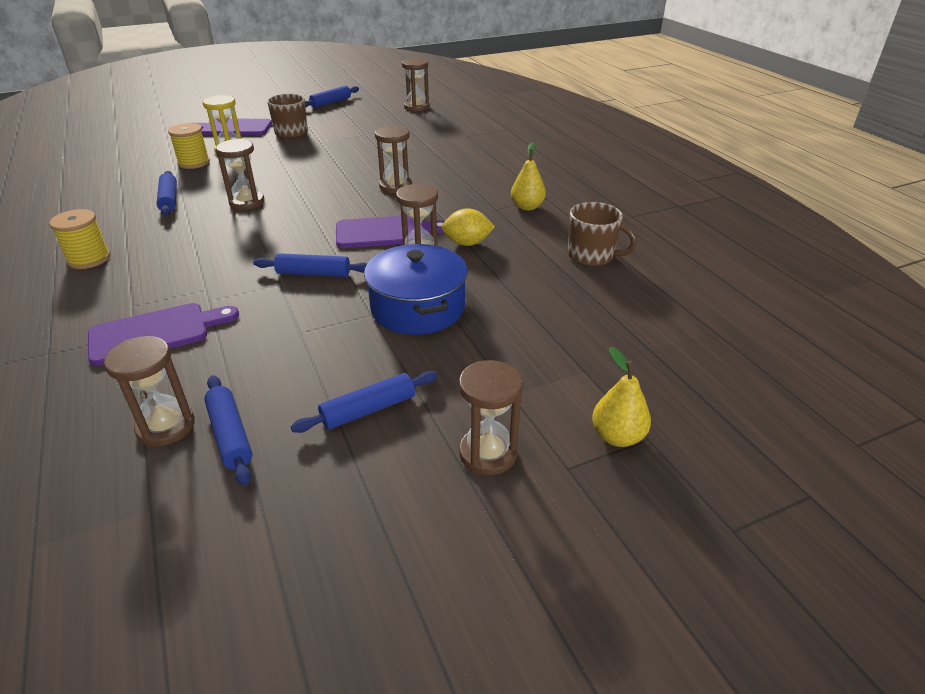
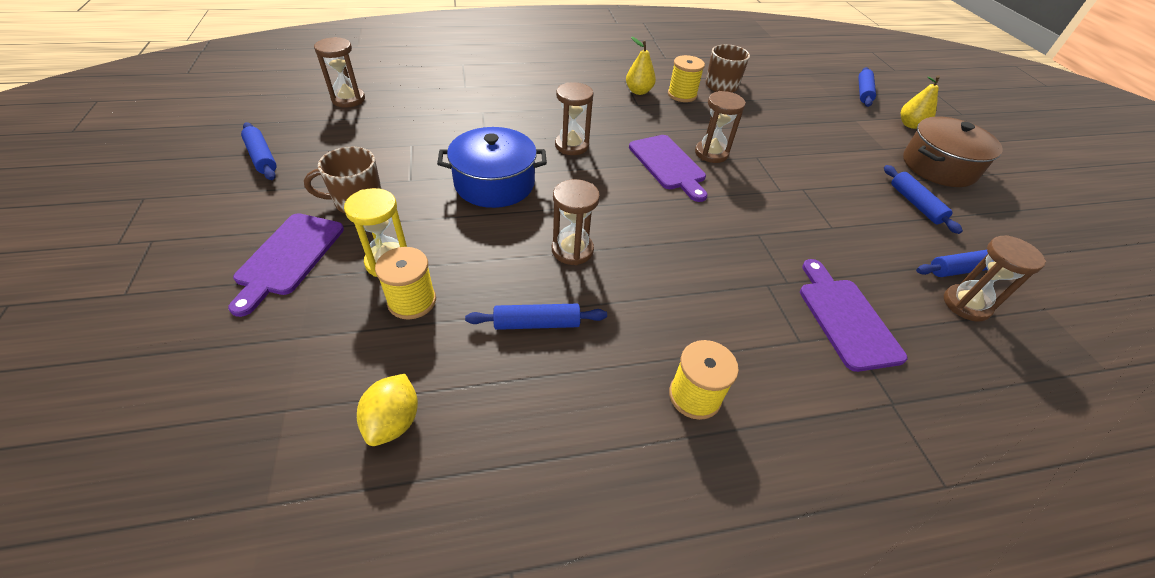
camera: 80 degrees left, 10 degrees up
blue rolling pin [253,253,367,277] -> blue rolling pin moved to [858,67,876,107]
purple cutting board [336,215,445,248] -> purple cutting board turned 150 degrees clockwise [629,135,708,202]
blue pot [364,244,468,335] -> blue pot moved to [437,127,547,208]
yellow lemon [442,208,495,246] -> yellow lemon moved to [357,374,418,446]
brown hourglass [459,360,523,475] -> brown pot [903,116,1003,187]
none -> yellow spool [668,55,705,102]

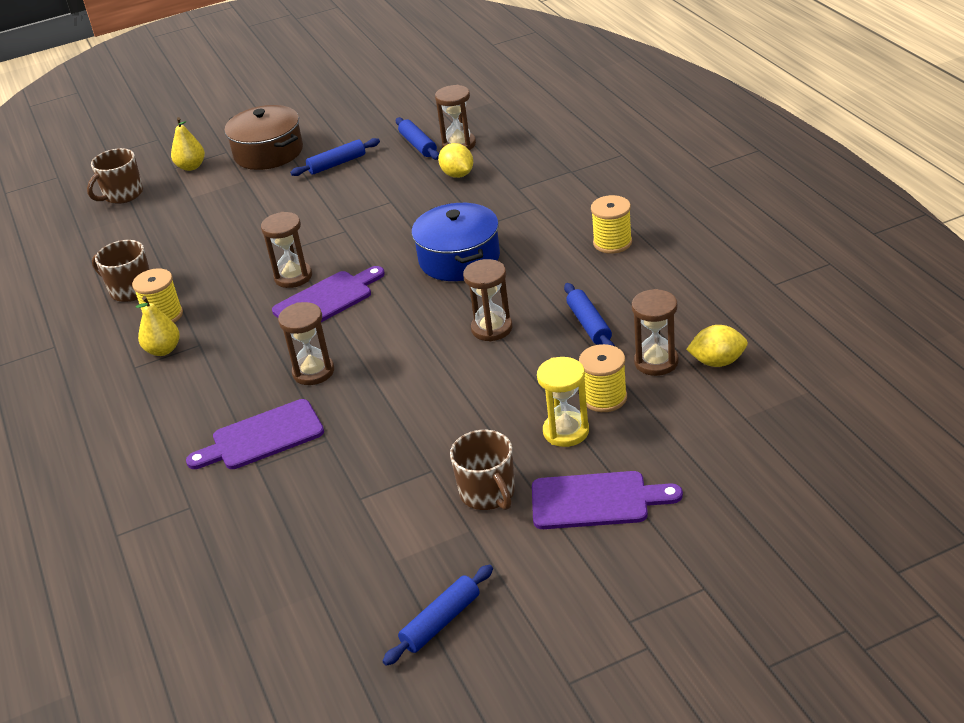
camera: 95 degrees left, 10 degrees down
brown hourglass [314,37,365,108] -> brown hourglass moved to [632,289,679,376]
blue pot [437,127,547,208] -> blue pot moved to [412,203,500,281]
purple cutting board [800,259,907,372] -> purple cutting board moved to [186,399,324,469]
blue rolling pin [858,67,876,107] -> brown mug [87,148,143,204]
none -> yellow lemon [438,143,473,178]

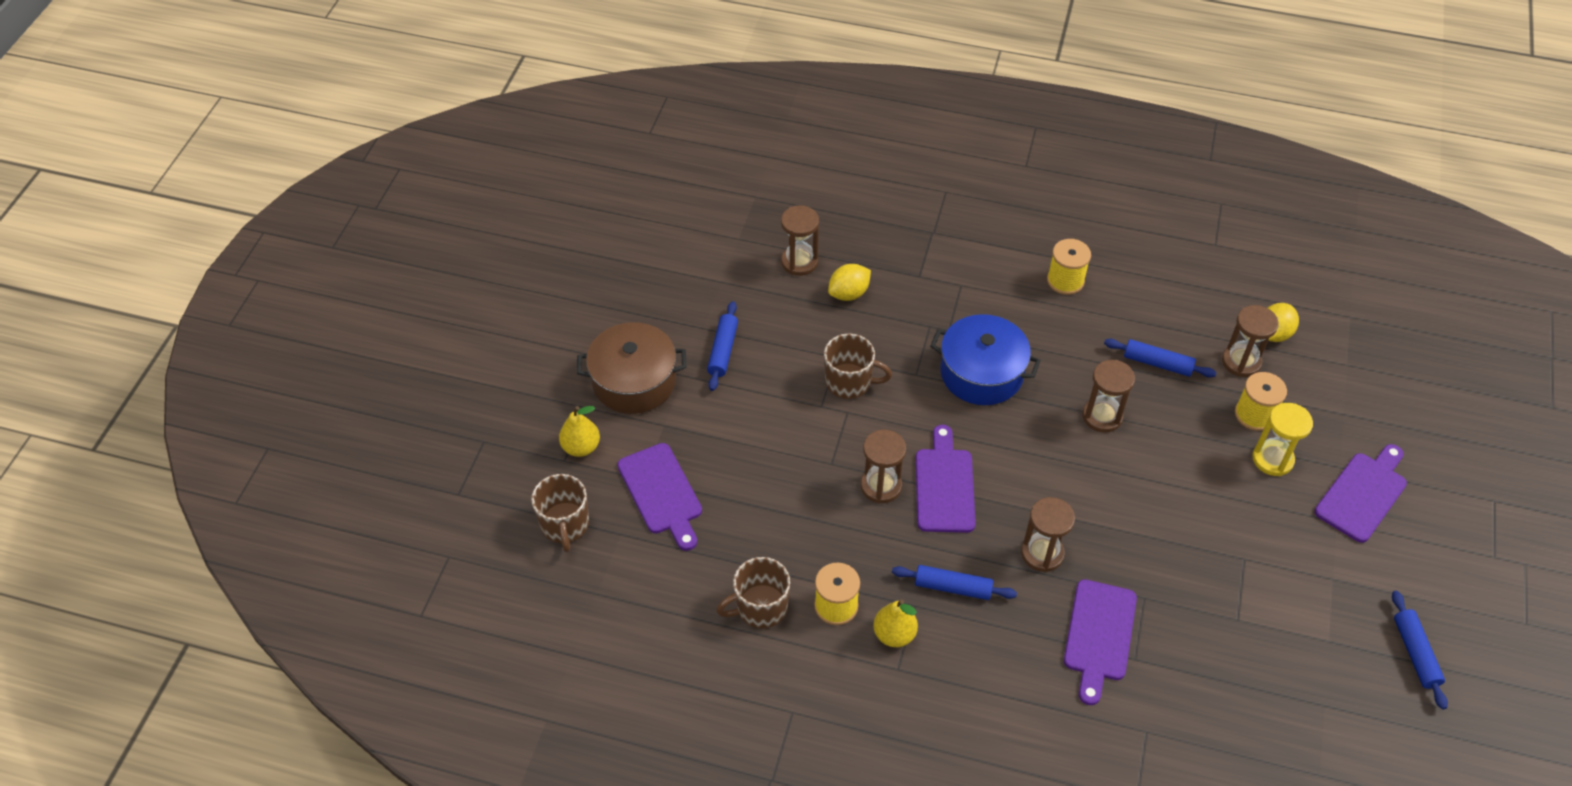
camera: 55 degrees left, 15 degrees up
blue rolling pin [396,117,439,160] -> blue rolling pin moved to [892,565,1017,600]
yellow lemon [438,143,473,178] -> yellow lemon turned 45 degrees counterclockwise [828,264,871,301]
brown mug [450,430,515,510] -> brown mug moved to [824,334,892,399]
none -> purple cutting board [617,443,702,551]

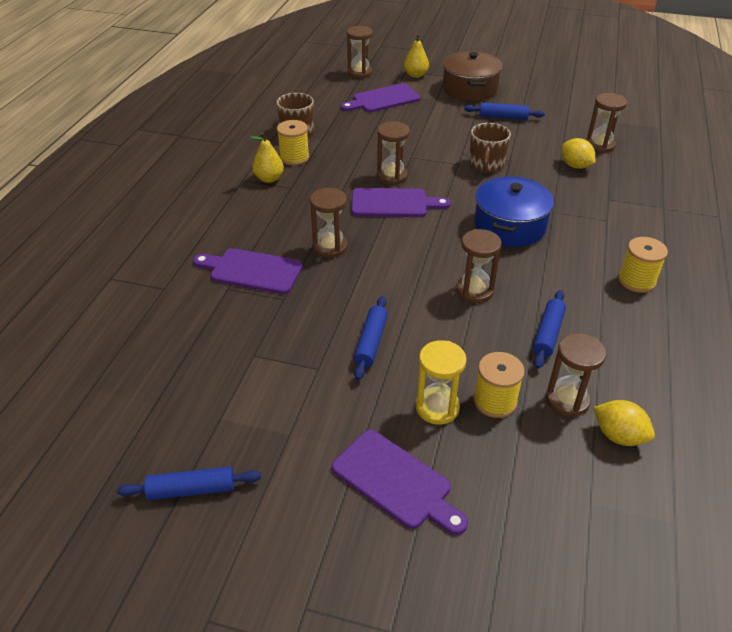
camera: 90 degrees right, 10 degrees down
brown mug [531,474,589,552] -> brown hourglass [347,26,373,78]
blue rolling pin [892,565,1017,600] -> blue rolling pin moved to [354,296,388,380]

